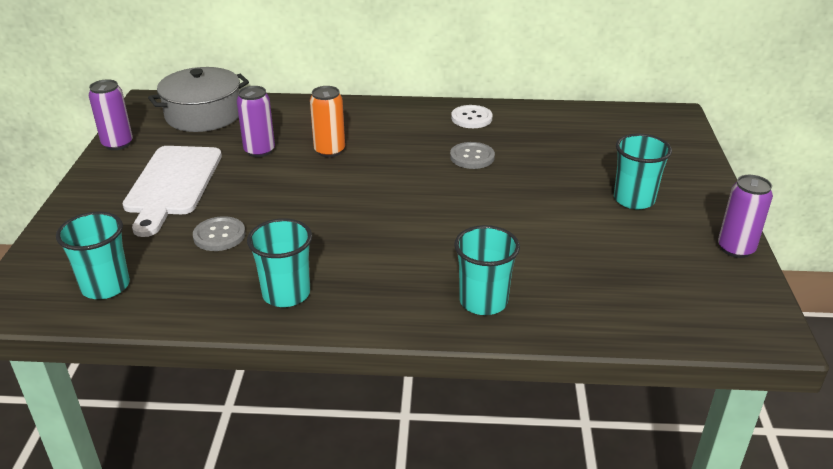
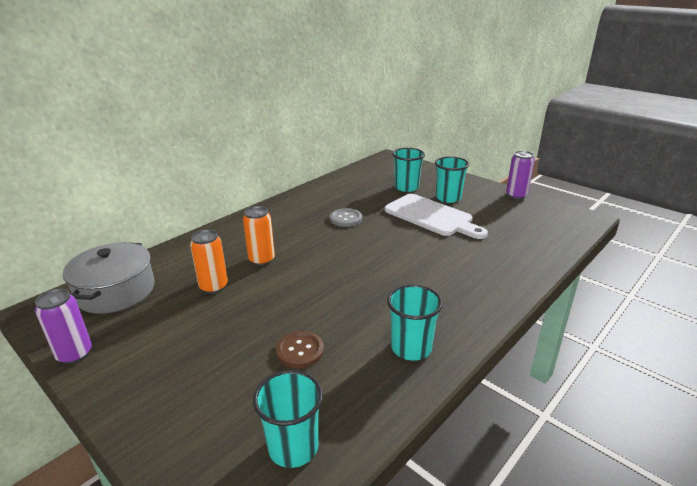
camera: 50 degrees left, 5 degrees down
white cutting board [122,146,222,237] -> white cutting board moved to [385,194,488,239]
grey button [193,216,245,251] -> brown button [276,331,324,368]
purple can [237,86,275,157] -> orange can [190,229,228,294]
white button [451,105,493,128] -> none
turquoise cup [454,225,520,315] -> turquoise cup moved to [392,148,425,192]

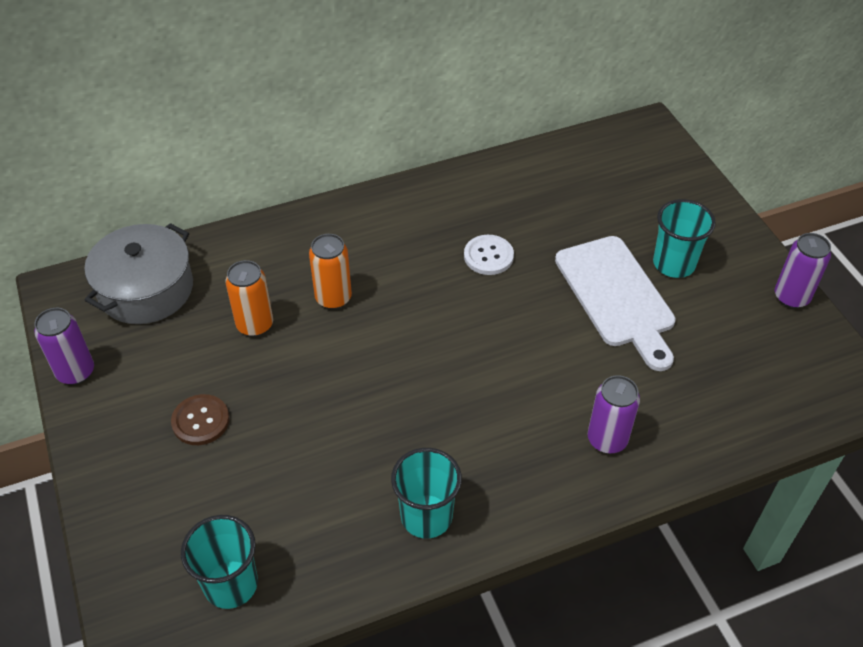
camera: 25 degrees right, 20 degrees up
brown button [276,331,324,368] -> brown button moved to [171,394,230,445]
grey button [330,208,362,227] -> white button [464,235,514,275]
turquoise cup [392,148,425,192] -> none
none -> purple can [588,375,640,454]

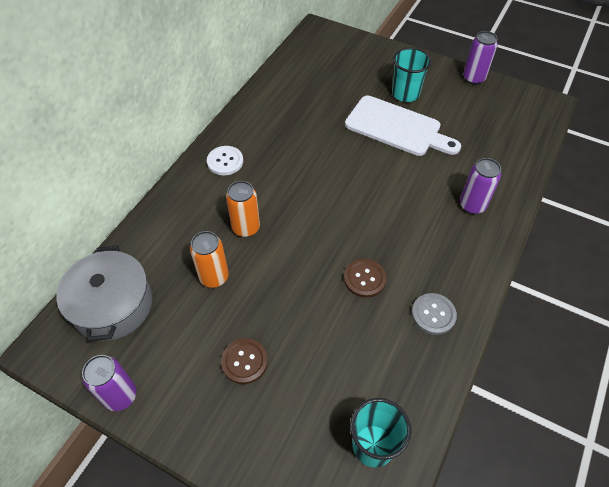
camera: 40 degrees left, 5 degrees up
turquoise cup [391,448,462,538] -> grey button [412,293,457,335]
white button [464,235,514,275] -> white button moved to [207,146,243,175]
none -> brown button [344,259,386,298]

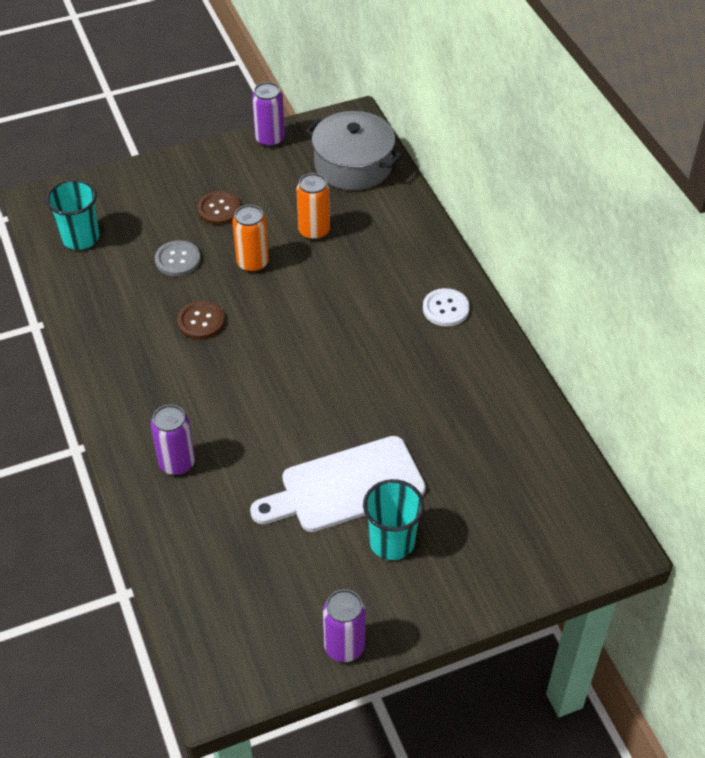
camera: 130 degrees right, 5 degrees down
orange can [226,181,260,237] -> orange can moved to [232,205,269,273]
grey button [412,293,457,335] -> grey button moved to [155,240,201,277]

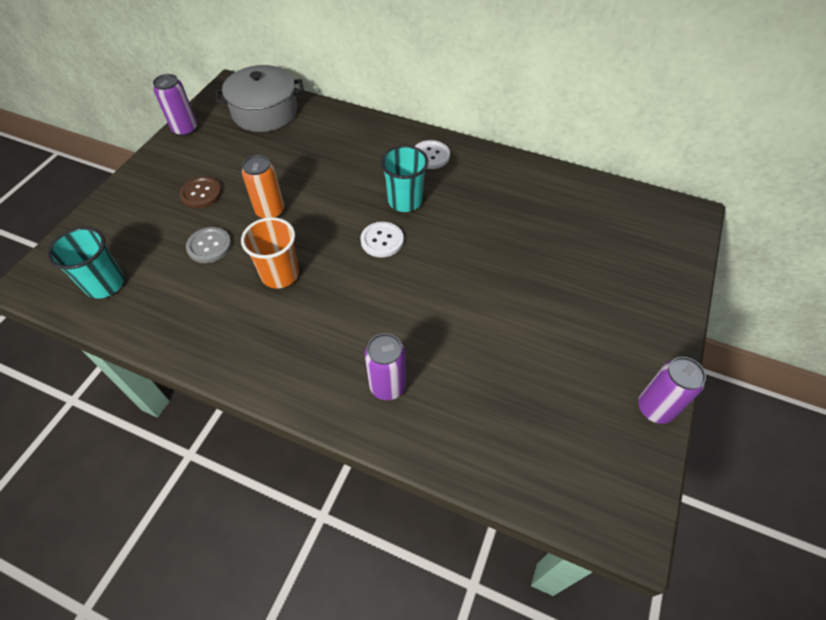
camera: 45 degrees left, 5 degrees up
brown button [177,301,225,340] -> orange cup [241,217,299,289]
white cutting board [250,436,426,532] -> none
orange can [297,173,330,240] -> none
turquoise cup [363,479,424,560] -> turquoise cup moved to [380,145,429,212]
none -> white button [360,222,404,257]

